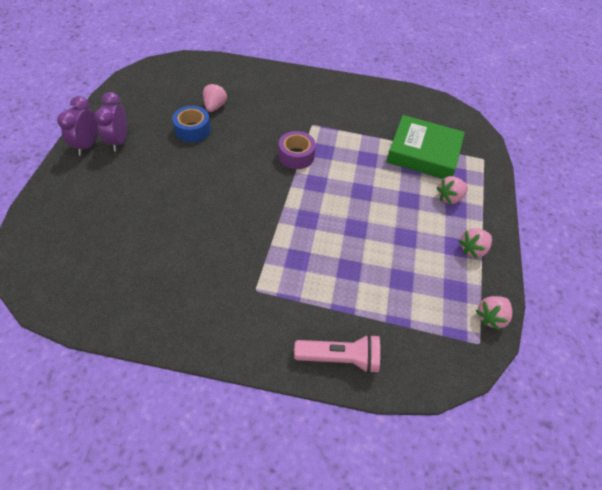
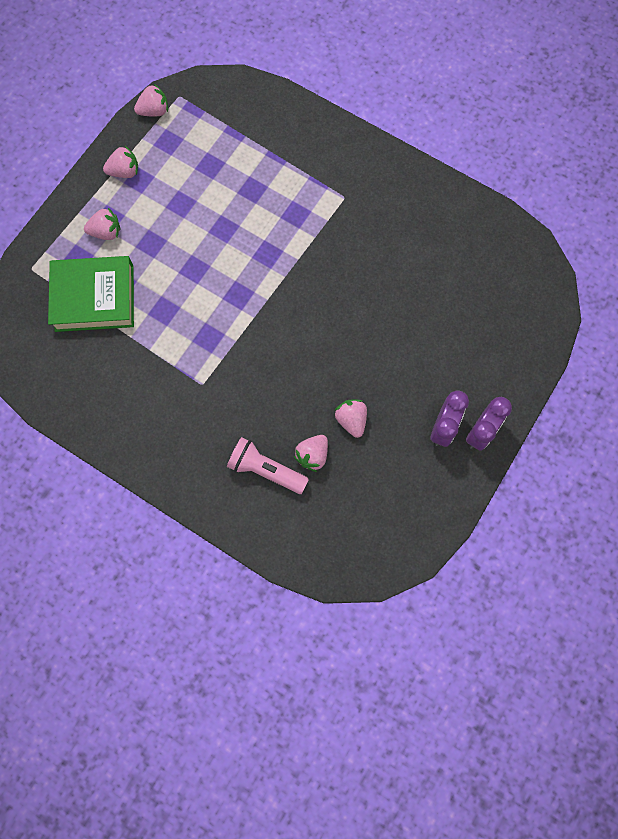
camera: 155 degrees left, 20 degrees up
blue tape [172,106,211,142] -> pink strawberry [334,399,367,438]
purple tape [278,131,316,169] -> none
pink flashlight [294,334,380,373] -> pink flashlight moved to [227,437,309,494]
green book [386,115,465,179] -> green book turned 45 degrees counterclockwise [48,256,134,332]

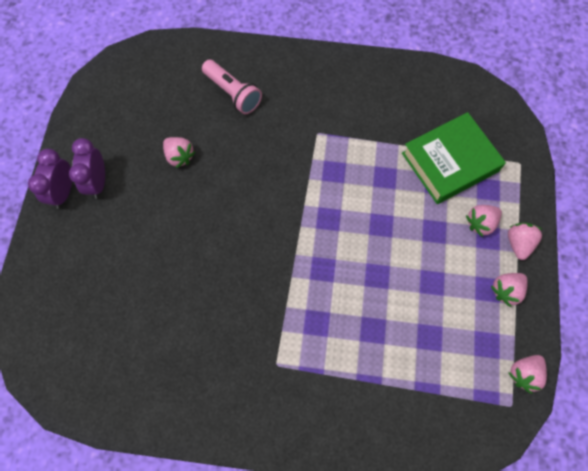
camera: 155 degrees right, 5 degrees down
pink flashlight [227,437,309,494] -> pink flashlight turned 45 degrees clockwise [202,60,262,114]
pink strawberry [294,435,328,472] -> pink strawberry moved to [508,223,543,260]

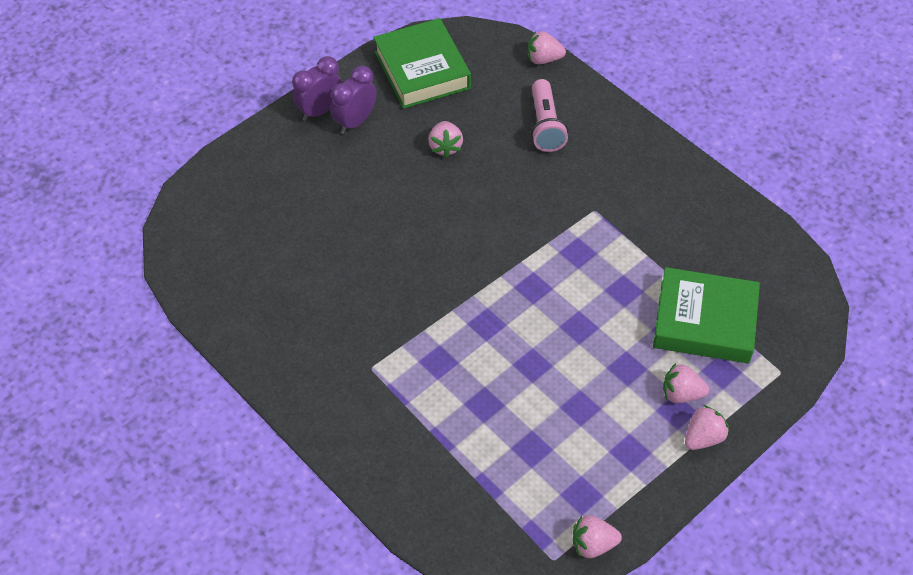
camera: 40 degrees right, 15 degrees down
pink strawberry [491,273,528,307] -> pink strawberry moved to [528,31,566,64]
none -> green book [373,18,471,109]

